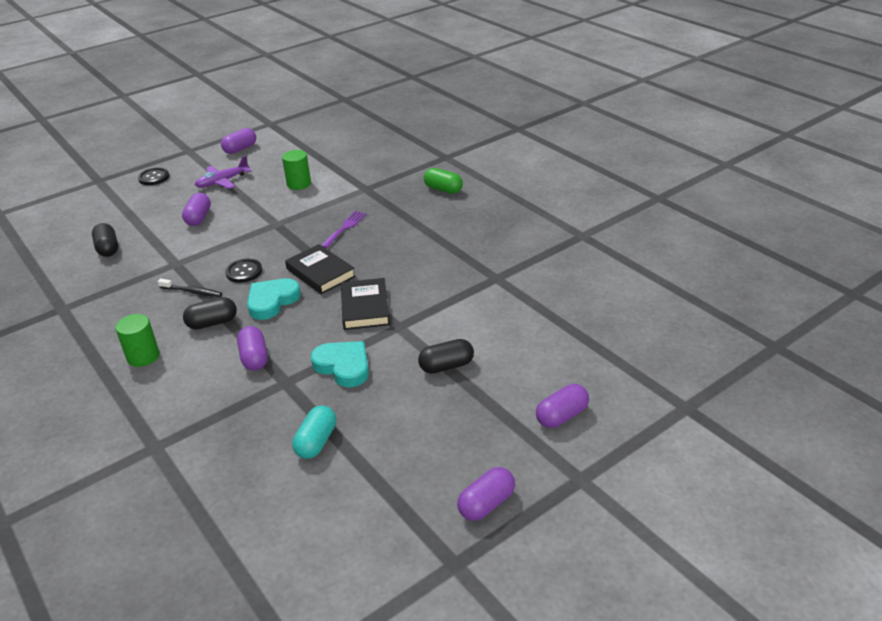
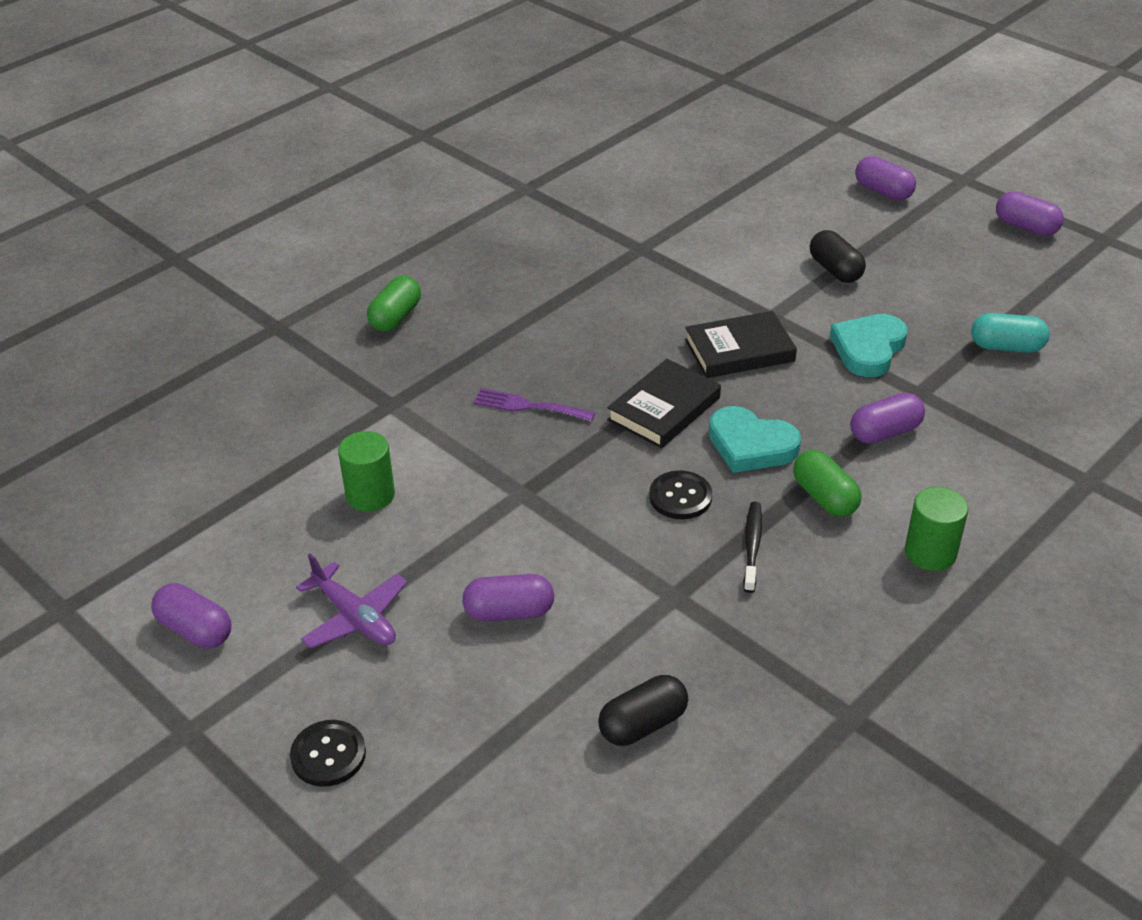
camera: 100 degrees left, 5 degrees up
black capsule [183,297,237,330] -> green capsule [793,450,862,517]

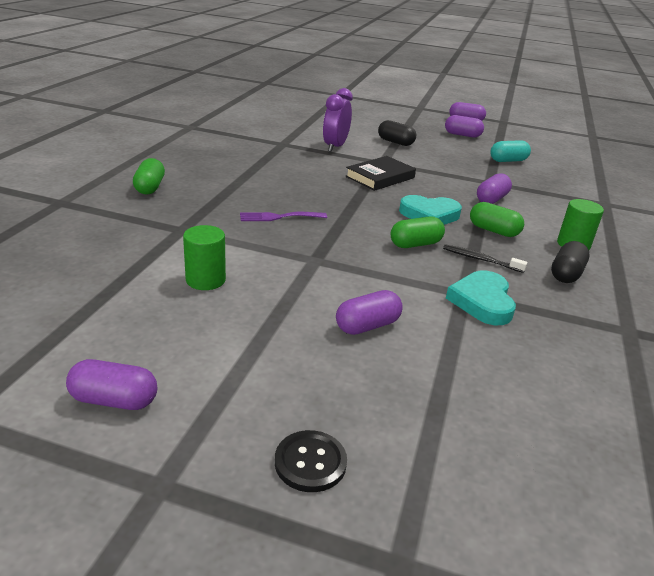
camera: 30 degrees left, 10 degrees down
purple plane [296,554,407,649] -> none
black capsule [598,675,688,746] -> black capsule moved to [551,241,589,283]
black book [607,359,721,449] -> none
black button [649,470,712,519] -> green capsule [391,217,445,248]
black toothbrush [743,502,762,593] -> black toothbrush turned 45 degrees counterclockwise [443,244,527,273]
turquoise heart [830,314,908,377] -> turquoise heart moved to [446,270,516,325]
purple capsule [855,156,916,200] -> purple capsule moved to [445,115,484,137]
none -> purple clock [323,88,353,152]

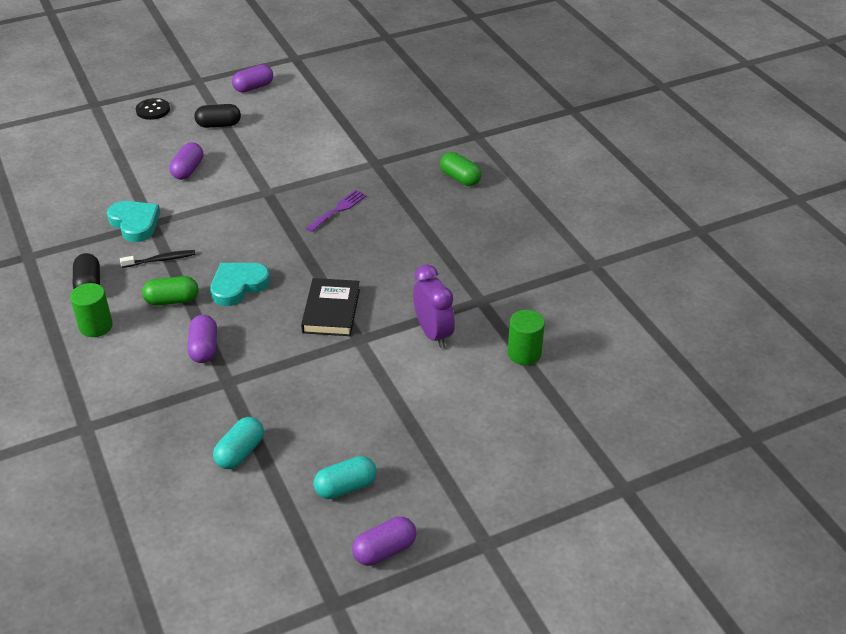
camera: 140 degrees right, 10 degrees up
green cylinder [183,225,226,290] -> green cylinder moved to [508,310,545,365]
black capsule [378,120,416,146] -> black capsule moved to [194,104,241,128]
green capsule [391,217,445,248] -> none
purple capsule [445,115,484,137] -> turquoise capsule [314,456,377,499]

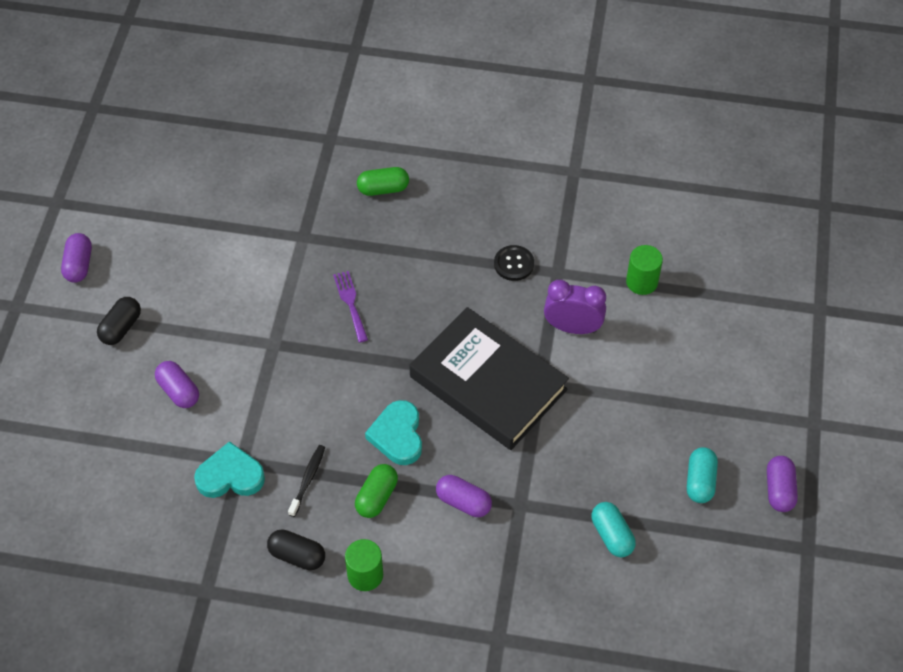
camera: 55 degrees left, 15 degrees up
black button [136,98,170,120] -> black button moved to [494,245,534,281]
black book [301,278,360,336] -> black book [410,307,569,450], size x1.84

